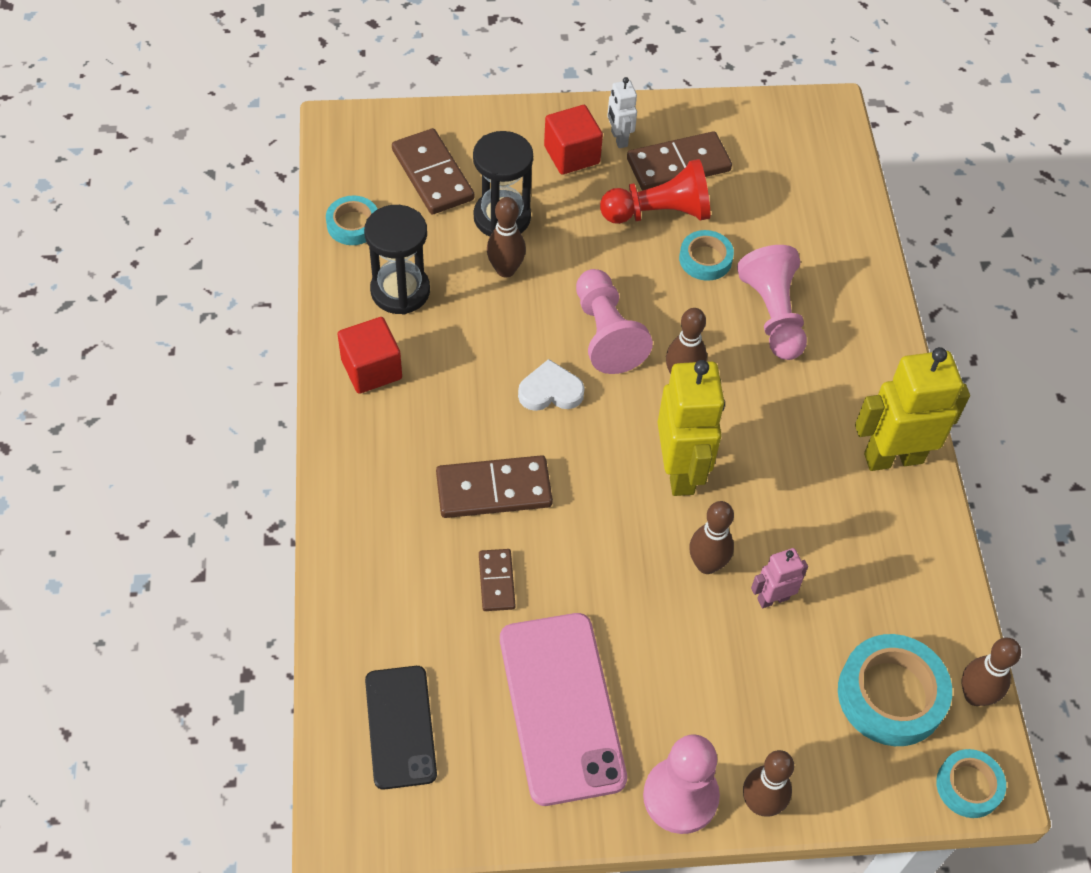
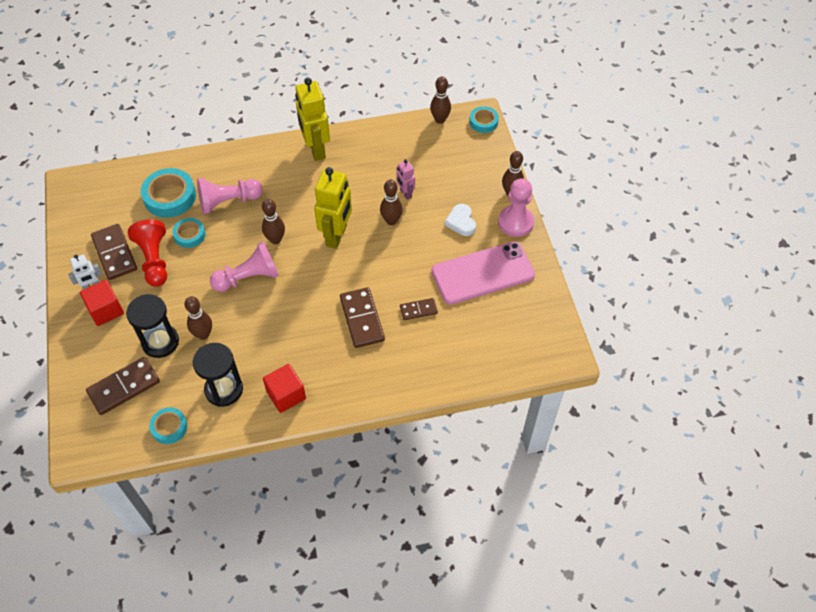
camera: 95 degrees left, 0 degrees up
black phone [365,666,437,790] -> none
white heart [518,359,585,411] -> white heart moved to [445,204,476,236]
yellow robot [657,360,725,496] -> yellow robot turned 120 degrees clockwise [314,167,352,249]
turquoise tape [838,634,952,746] -> turquoise tape moved to [141,168,196,218]

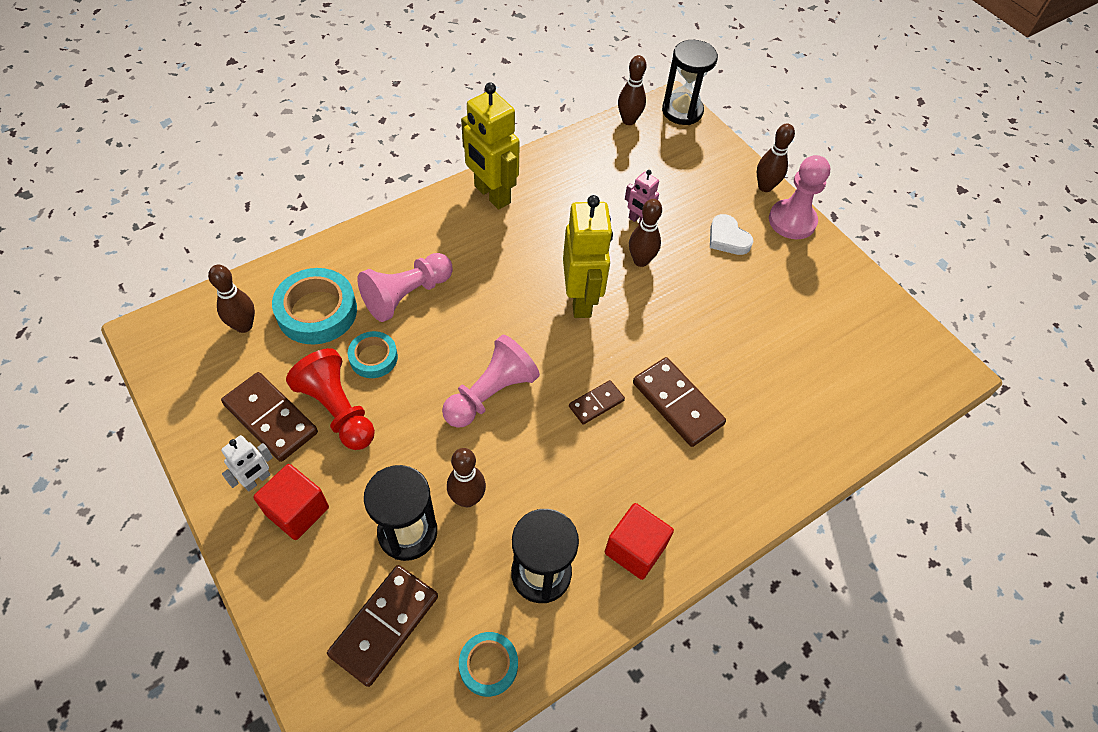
camera: 25 degrees left, 0 degrees up
brown bowling pin [262,199,285,244] -> brown bowling pin moved to [208,265,255,333]
brown domino [400,298,438,320] -> brown domino moved to [569,380,625,425]
pink phone [431,241,535,305] -> none
turquoise tape [469,106,499,133] -> black hourglass [662,40,718,125]

